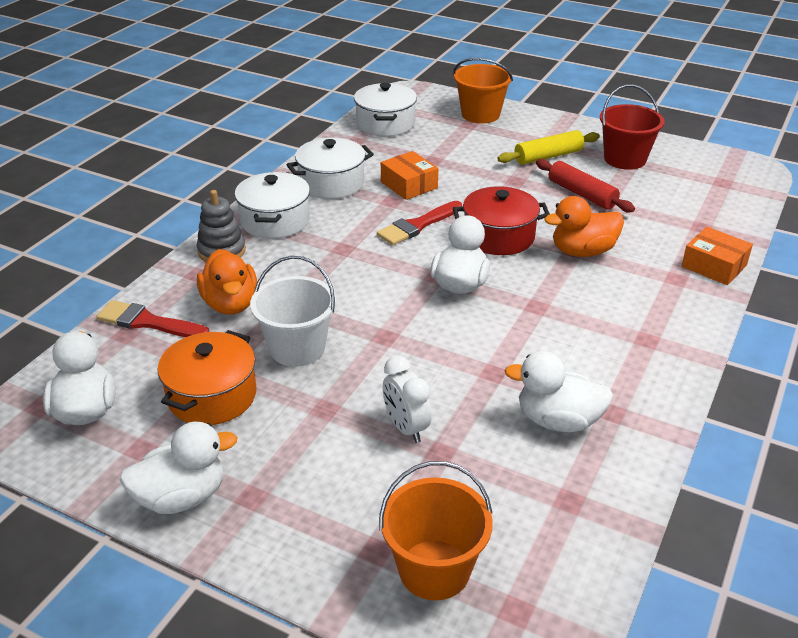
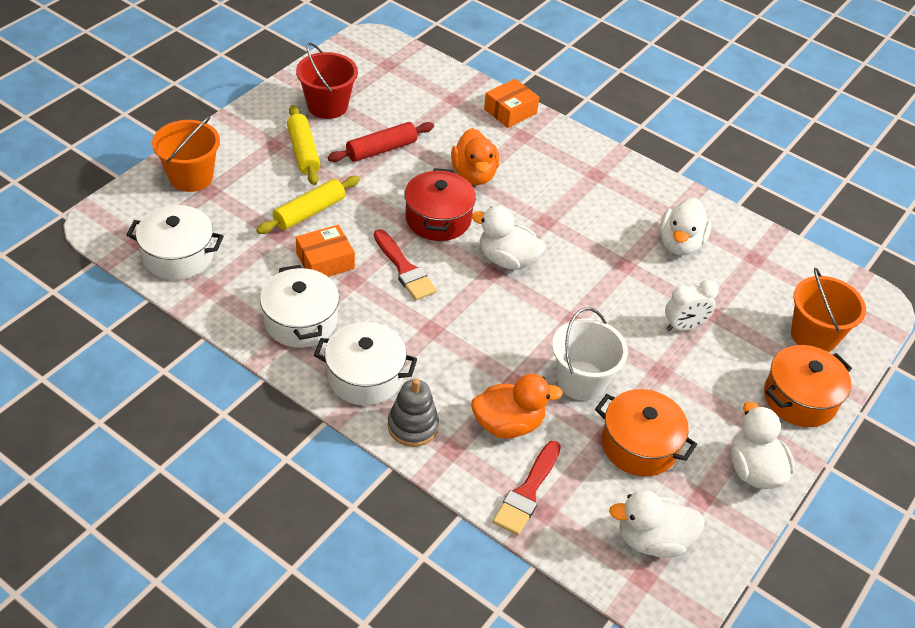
camera: 85 degrees left, 10 degrees up
none -> yellow rolling pin [256,176,360,234]
none -> orange pot [764,345,852,427]

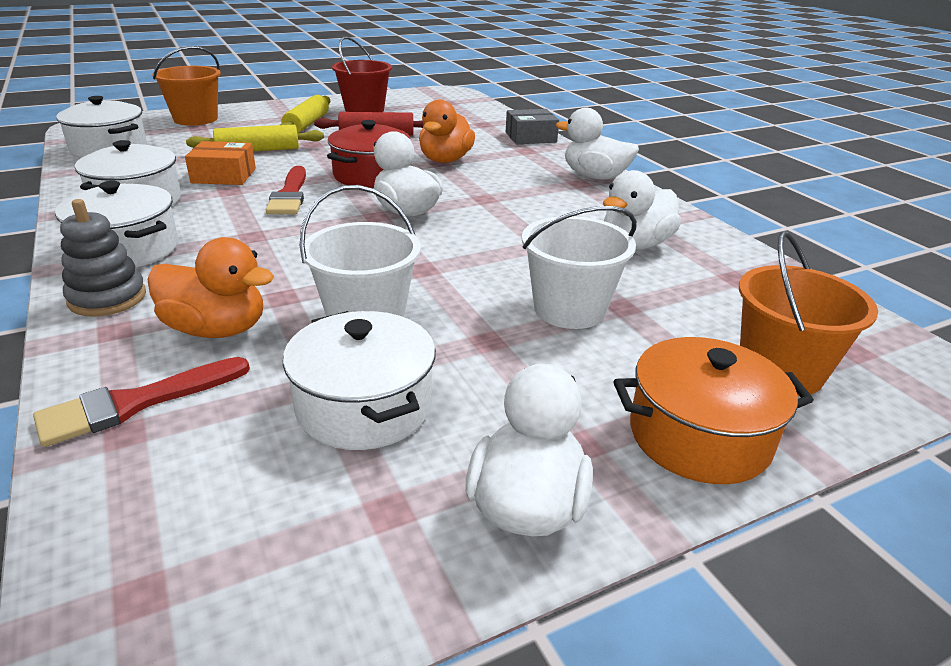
camera: 30 degrees right, 15 degrees down
orange box [484,79,540,128] -> grey box [506,109,559,144]
orange pot [595,389,697,476] -> white pot [283,311,436,450]
white duck [609,490,705,558] -> white duck moved to [556,108,639,180]
white clock [665,280,719,331] -> white bucket [522,206,637,329]

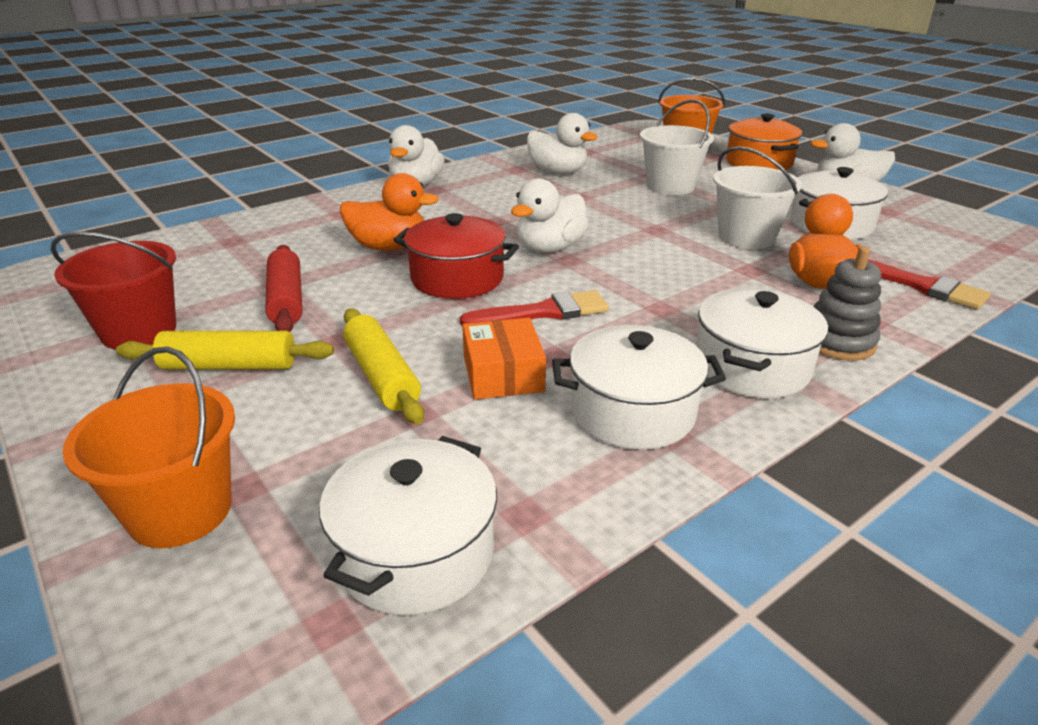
camera: 100 degrees left, 0 degrees up
grey box [506,109,559,144] -> none

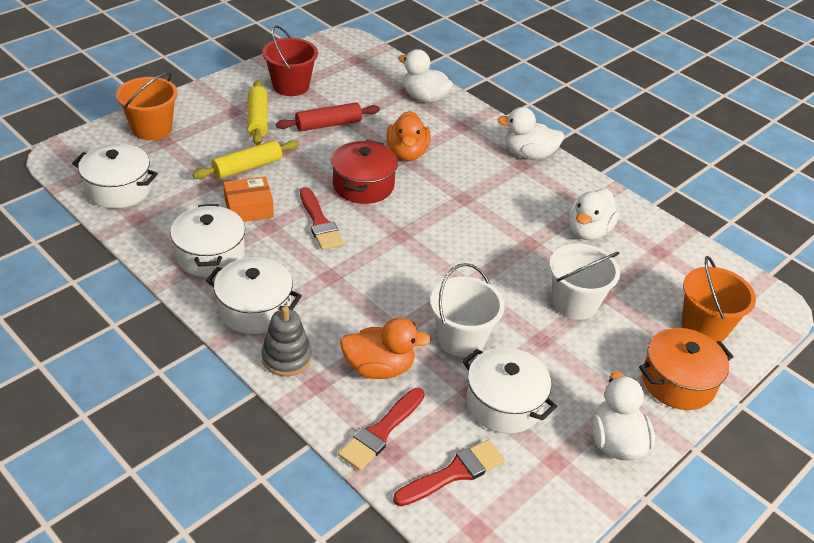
camera: 80 degrees right, 10 degrees up
white duck [511,178,589,253] -> white duck moved to [398,49,453,103]
none -> red brush [393,440,505,506]

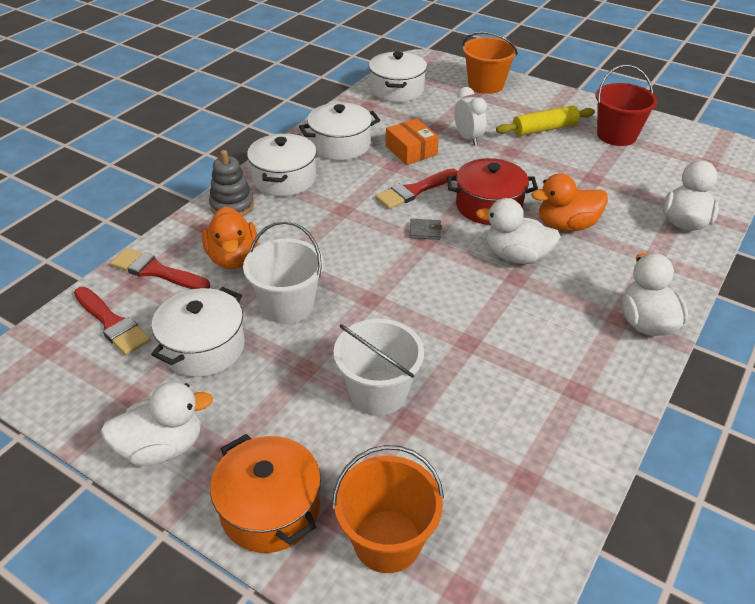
camera: 80 degrees right, 0 degrees up
yellow rolling pin [193,140,299,179] -> white clock [454,87,487,146]
red rolling pin [276,102,380,132] -> none
white duck [569,189,619,240] -> white duck moved to [476,198,561,264]
none -> grey wallet [409,219,442,240]

